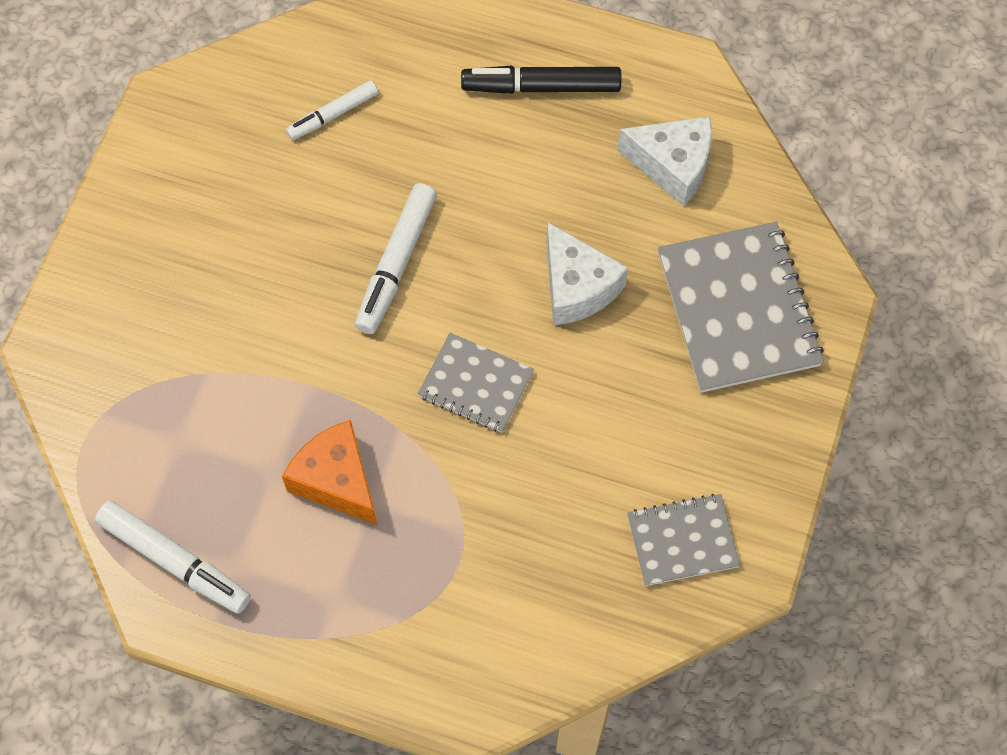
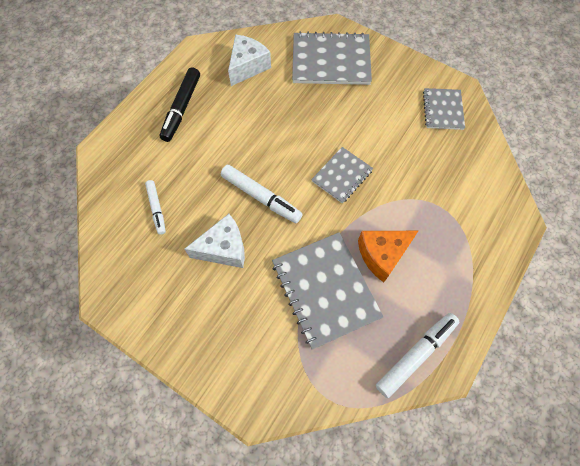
camera: 75 degrees left, 0 degrees up
white cheese [546,222,628,326] -> white cheese moved to [184,214,245,268]
none -> grey notebook [272,232,384,350]

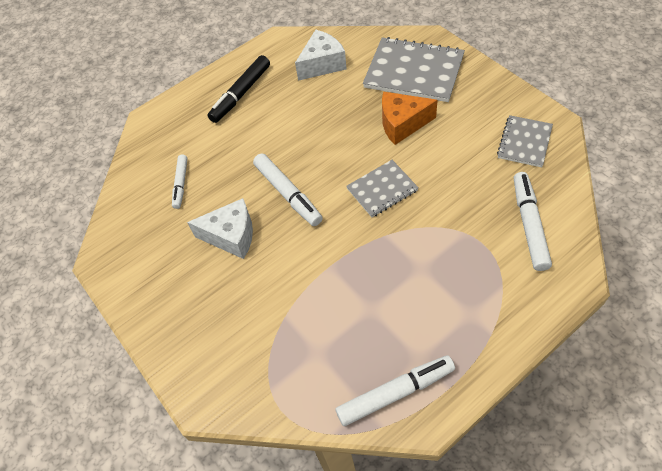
camera: 25 degrees right, 10 degrees down
grey notebook [272,232,384,350] -> none
orange cheese [358,231,418,282] -> orange cheese moved to [382,92,438,145]
none -> white marker [514,172,552,271]

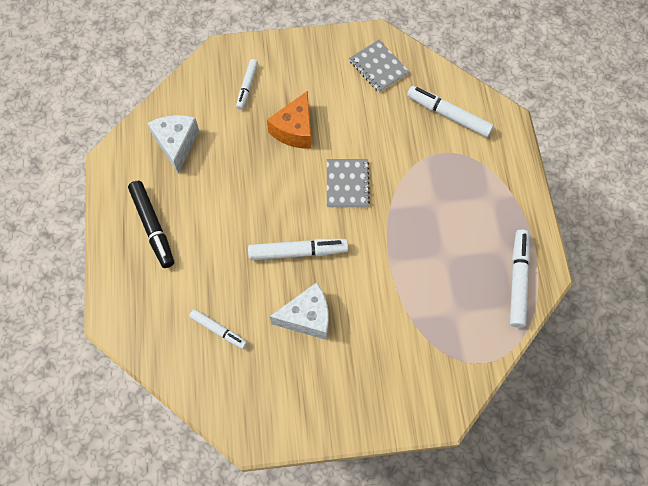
camera: 65 degrees left, 10 degrees up
white cheese [187,198,253,259] -> white cheese turned 45 degrees clockwise [270,282,329,340]
grey notebook [363,37,465,102] -> white marker [236,59,258,110]

